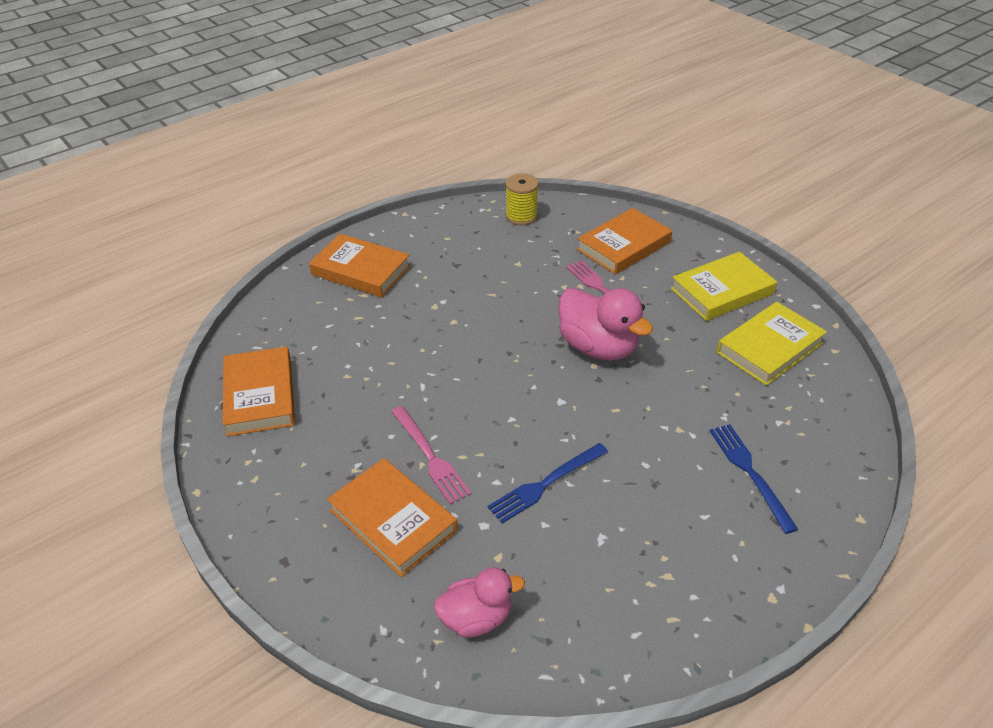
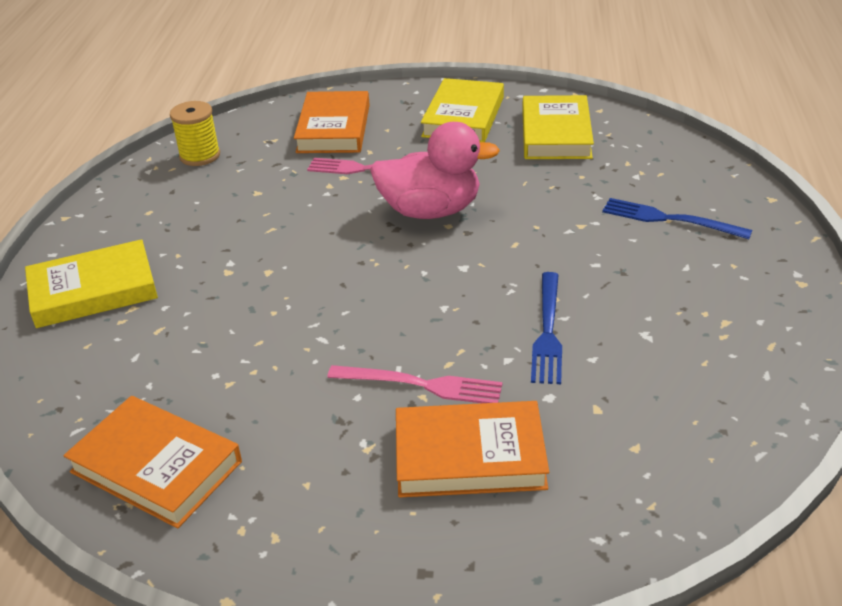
camera: 45 degrees left, 5 degrees down
orange book [309,234,411,297] -> yellow book [25,239,158,328]
pink duck [434,567,525,637] -> none

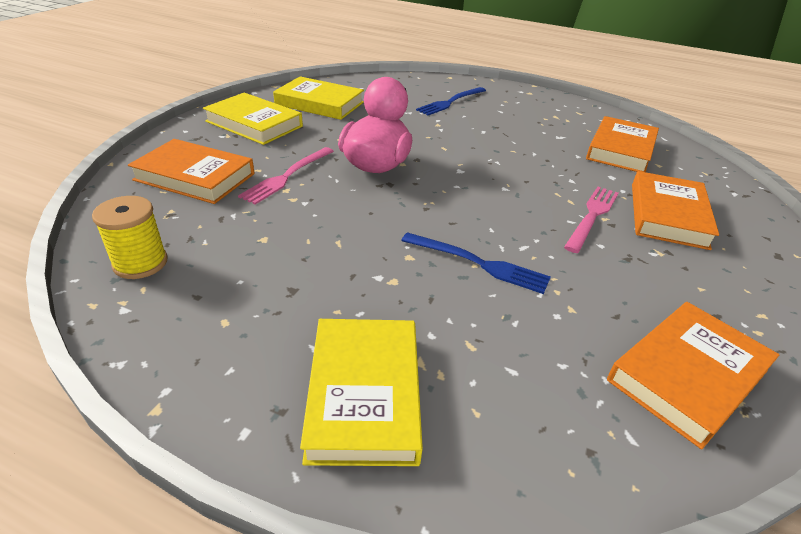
camera: 75 degrees left, 0 degrees up
blue fork [531,272,562,384] -> blue fork moved to [401,232,551,294]
none -> orange book [586,116,659,172]

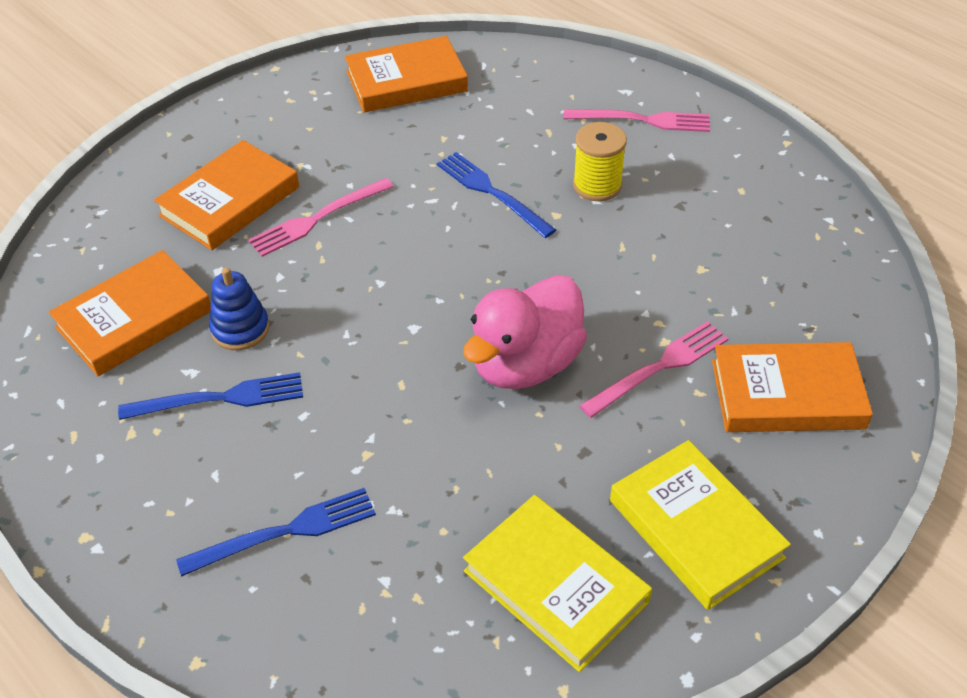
camera: 155 degrees left, 10 degrees up
yellow spool [92,196,168,279] -> yellow spool moved to [573,122,627,201]
orange book [128,139,255,204] -> orange book turned 45 degrees counterclockwise [712,342,873,432]
yellow book [300,319,423,466] -> pink fork [563,109,710,132]
none -> blue fork [118,372,303,420]
none -> blue stacking toy [209,268,269,350]

